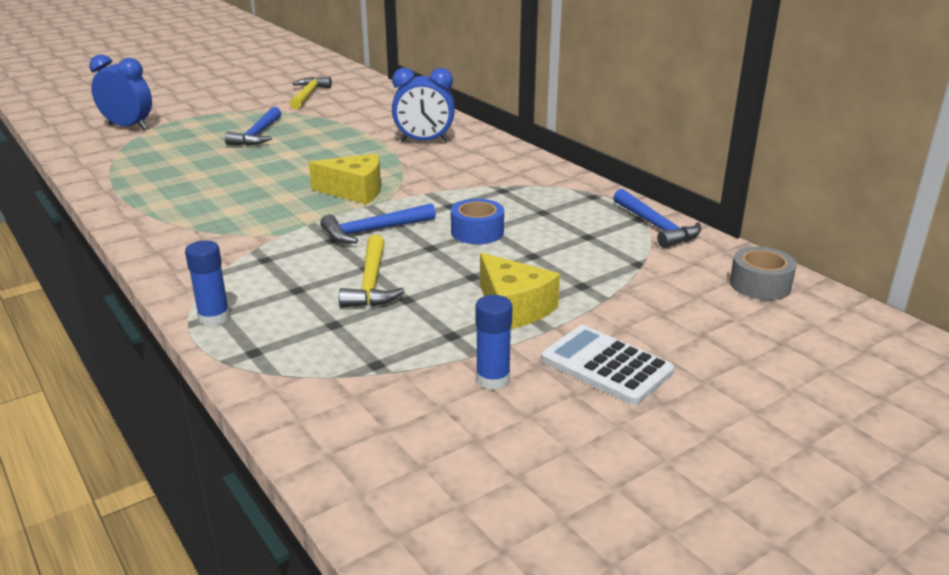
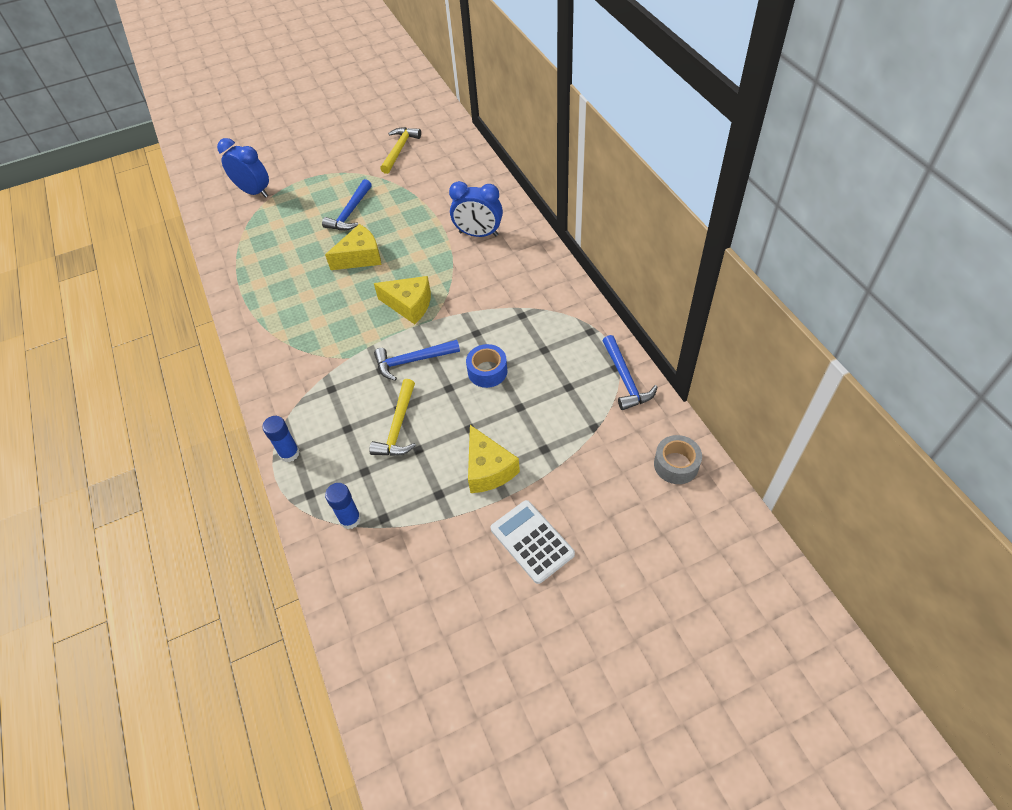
camera: 15 degrees right, 25 degrees up
blue glue stick [475,295,513,390] -> blue glue stick moved to [325,483,361,529]
none -> yellow cheese [325,224,381,270]

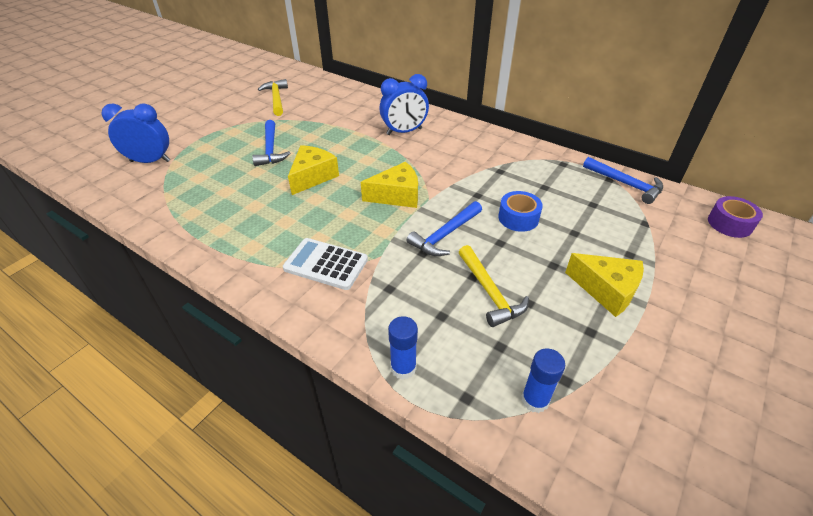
camera: 35 degrees left, 10 degrees down
white calculator [491,500,575,584] -> white calculator moved to [283,238,368,290]
grey tape [654,435,702,484] -> purple tape [708,196,763,238]

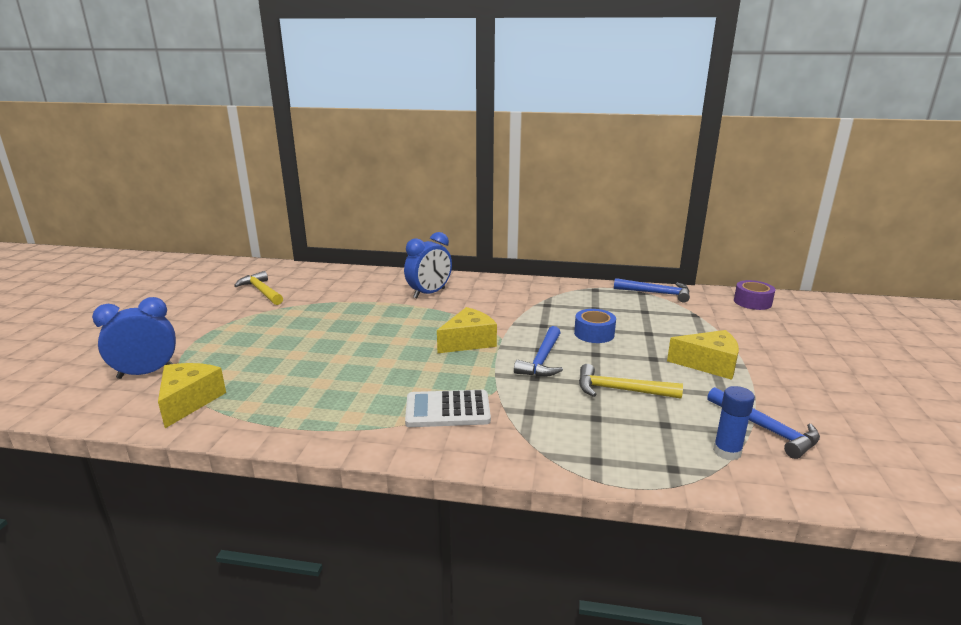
camera: 25 degrees left, 20 degrees down
blue hammer [252,120,290,166] -> blue hammer moved to [707,387,820,459]
yellow cheese [288,145,339,195] -> yellow cheese moved to [158,363,226,428]
blue glue stick [388,316,418,379] -> none
yellow hammer [459,245,529,327] -> yellow hammer turned 150 degrees clockwise [579,364,683,399]

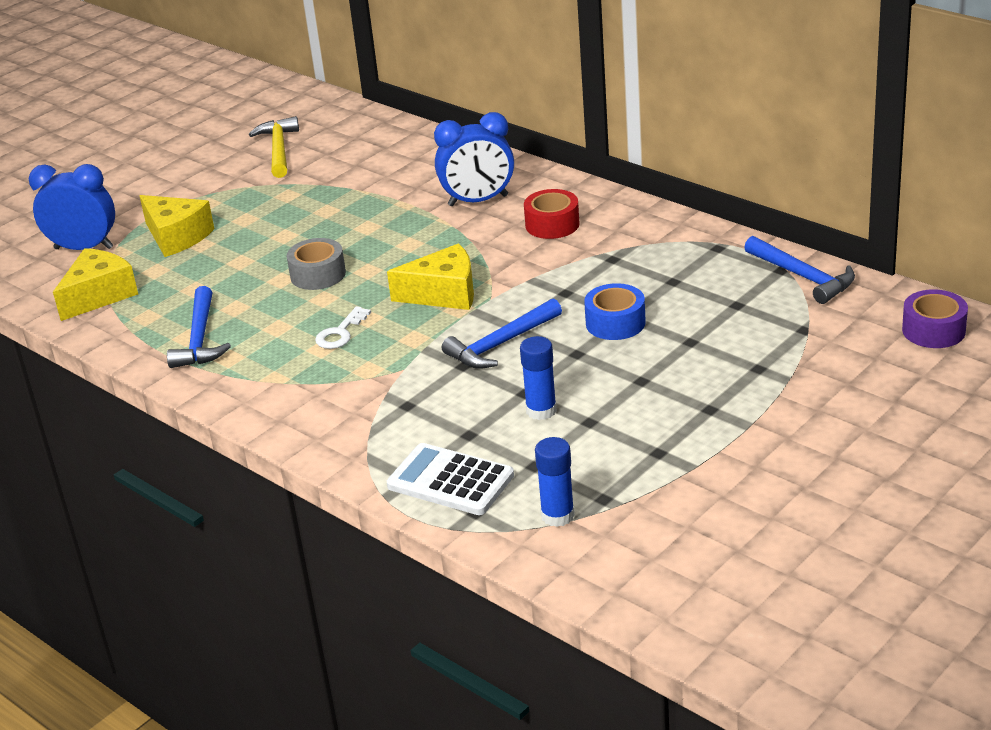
camera: 35 degrees right, 10 degrees up
white calculator [405,390,491,427] -> white calculator moved to [387,443,514,515]
yellow hammer [579,364,683,399] -> blue glue stick [520,336,557,420]
yellow cheese [667,330,739,380] -> yellow cheese moved to [139,195,215,257]
blue hammer [707,387,820,459] -> blue hammer moved to [167,286,231,368]
none -> grey tape [287,238,346,290]
none -> white key [315,306,371,349]
none -> red tape [524,189,580,239]

